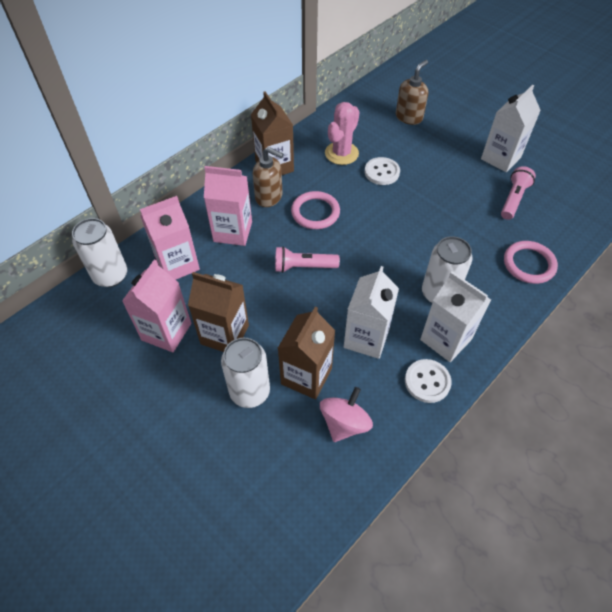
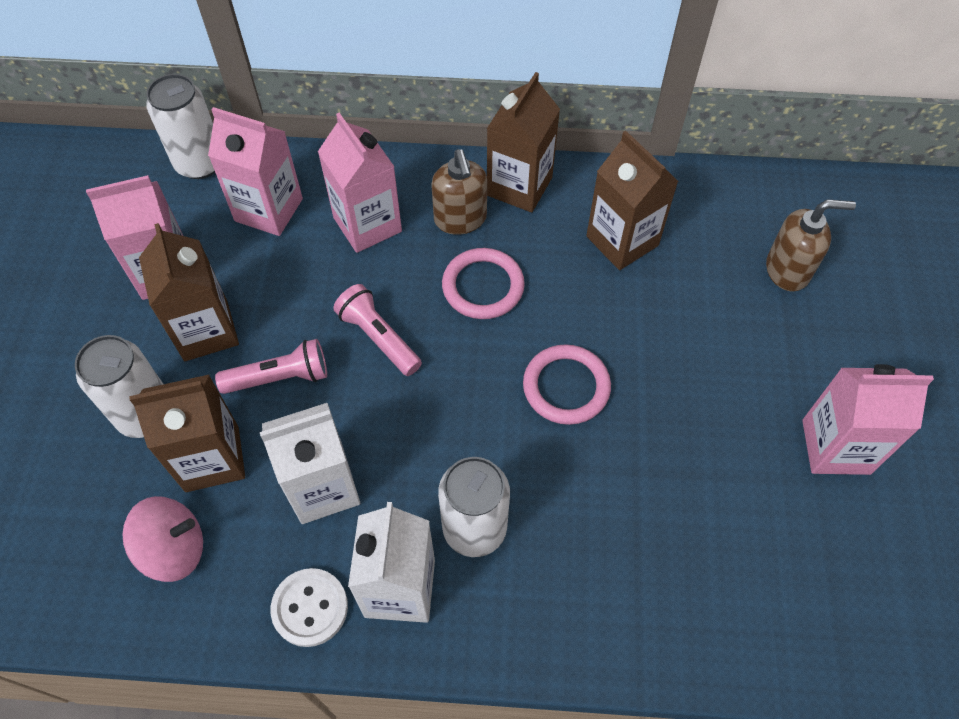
camera: 50 degrees right, 5 degrees up
pink cactus [325,102,360,165] -> brown carton [586,131,679,270]
white button [365,157,400,185] -> none
white carton [481,85,541,172] -> pink carton [802,364,934,475]
pink flashlight [501,166,536,220] -> pink flashlight moved to [215,339,327,394]
pink ring [504,241,558,284] -> pink ring moved to [523,344,611,425]

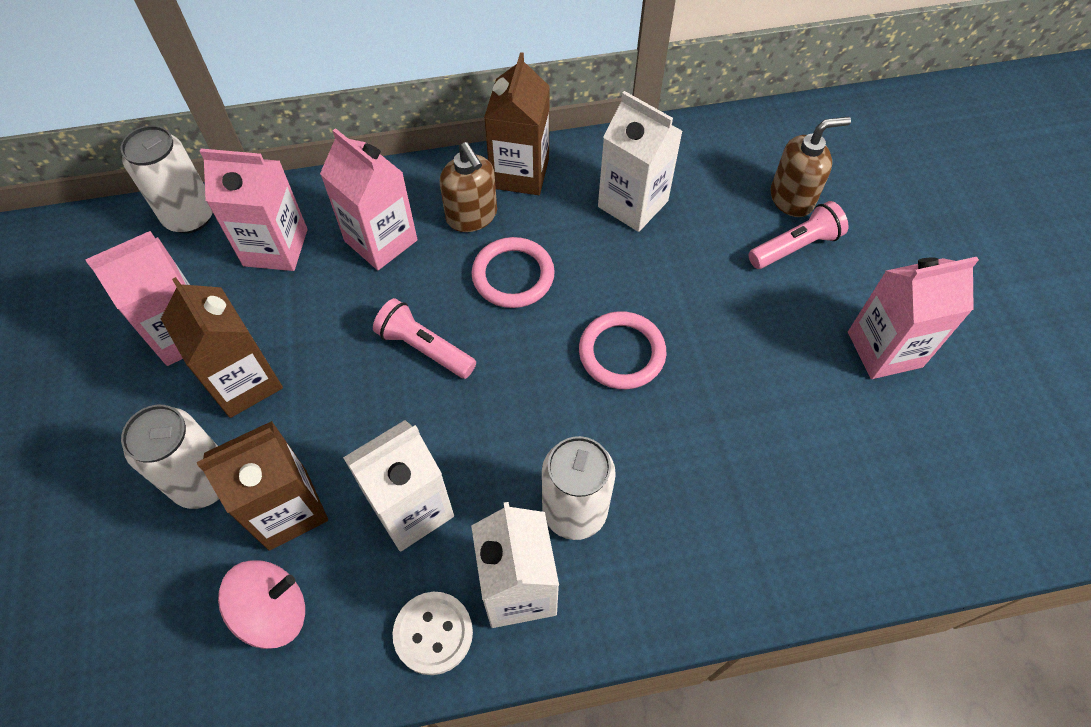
camera: 15 degrees left, 0 degrees up
pink flashlight [215,339,327,394] -> pink flashlight moved to [749,201,848,269]
brown carton [586,131,679,270] -> white carton [598,91,683,232]

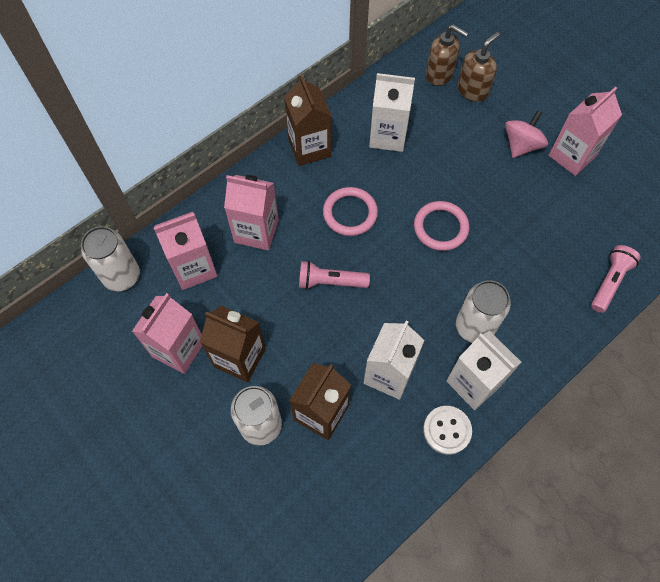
camera: 30 degrees left, 5 degrees up
pink spinning top [218,560,305,649] -> pink spinning top moved to [505,110,548,158]
brown soap dispenser [440,142,497,232] -> brown soap dispenser moved to [426,24,468,86]
pink flashlight [749,201,848,269] -> pink flashlight moved to [591,245,641,313]

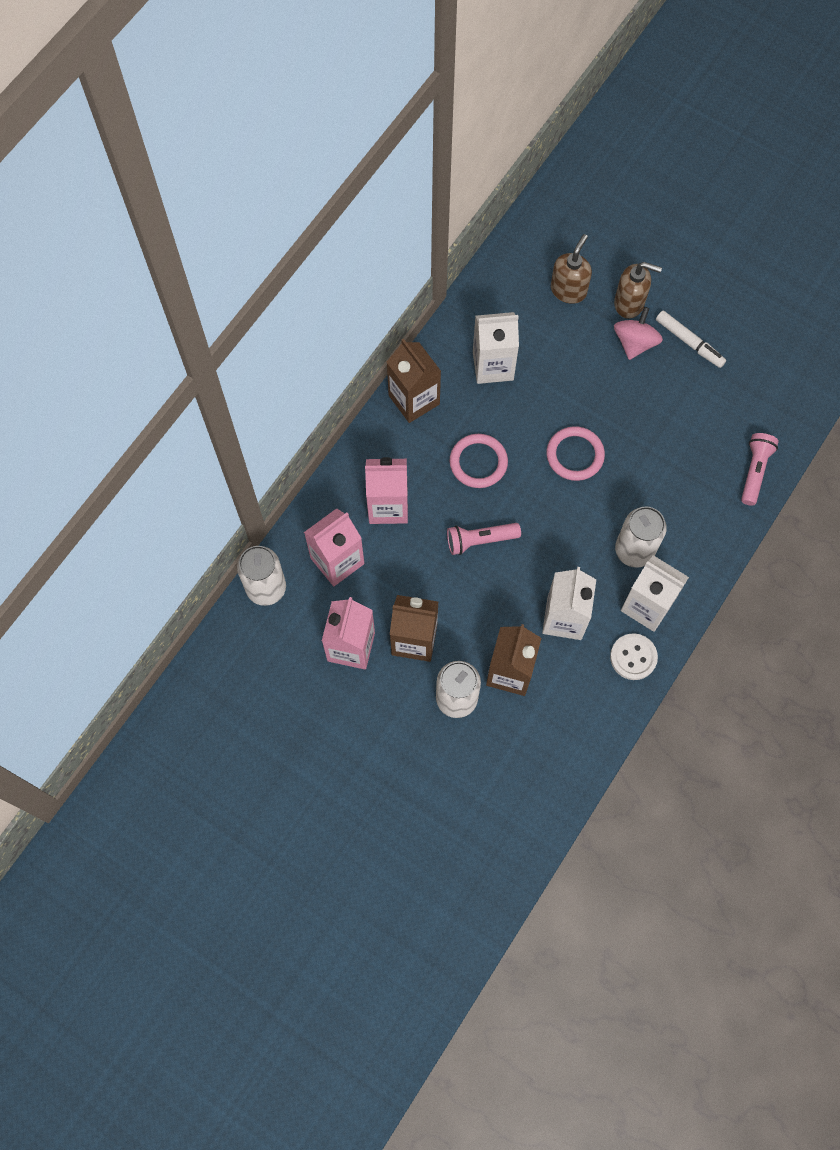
camera: 15 degrees left, 5 degrees up
brown soap dispenser [426,24,468,86] -> brown soap dispenser moved to [614,262,662,319]
pink carton [549,87,622,176] -> white marker [656,311,726,368]

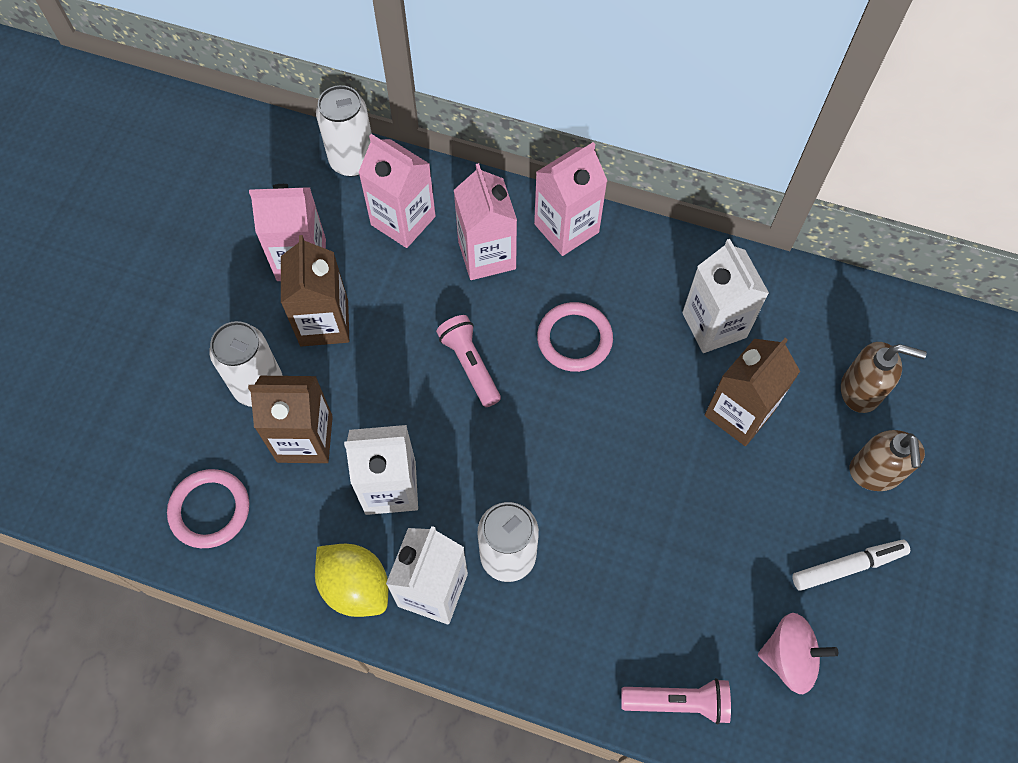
camera: 75 degrees right, 5 degrees down
brown carton [387,338,441,423] -> brown carton moved to [704,338,800,446]
pink ring [547,426,605,481] -> pink ring moved to [167,469,249,548]
white button [610,633,658,680] -> yellow lemon [315,544,388,617]
pink spinning top [614,307,663,360] -> pink spinning top moved to [758,613,838,694]
white marker [656,311,726,368] -> white marker turned 135 degrees counterclockwise [792,540,910,591]
none -> pink carton [534,142,607,256]

